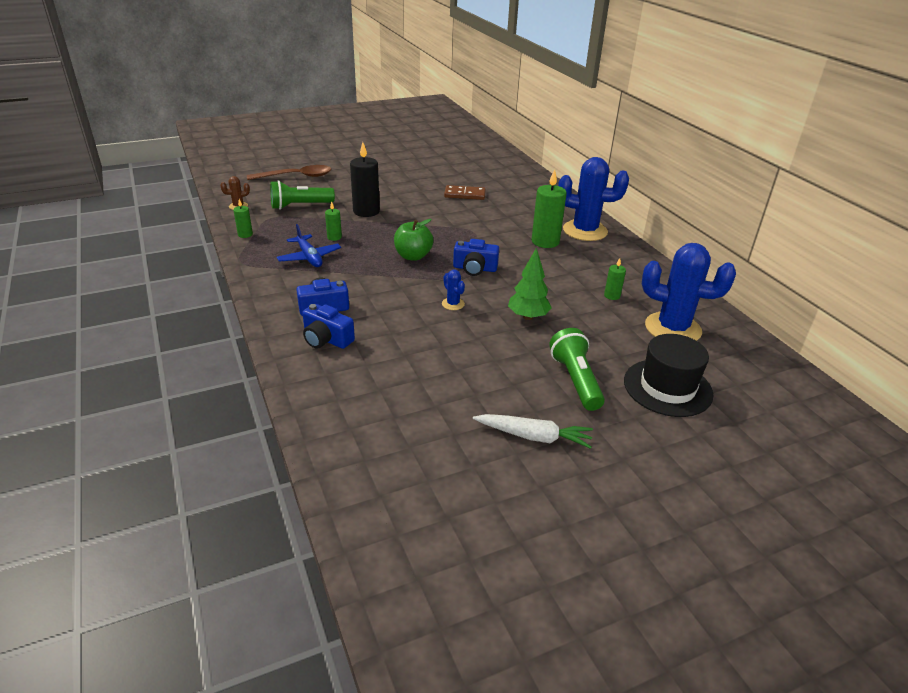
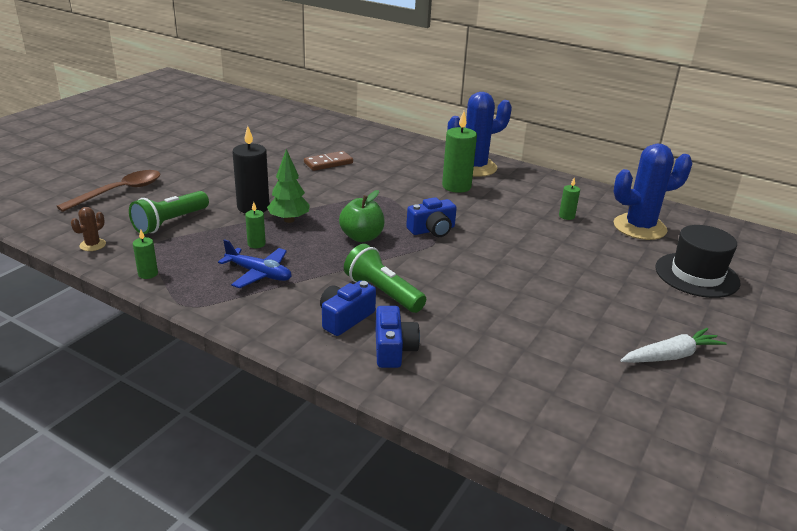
camera: 35 degrees left, 5 degrees down
blue camera [302,303,355,349] -> blue camera turned 90 degrees counterclockwise [376,306,420,368]
blue cactus [442,270,465,310] -> none
green tree [508,248,552,320] -> green tree moved to [267,149,310,223]
green flashlight [549,328,605,411] -> green flashlight moved to [344,244,426,313]

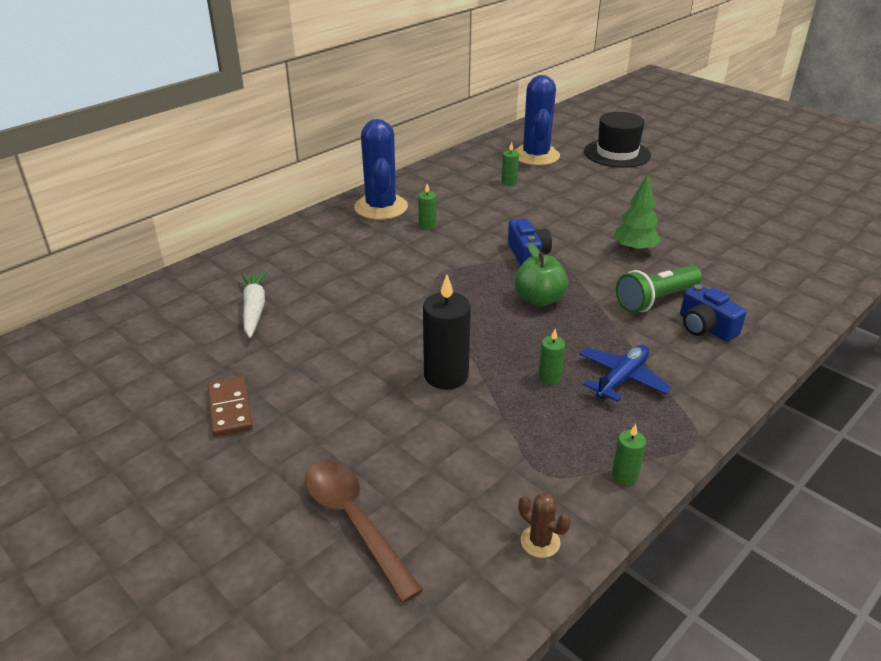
camera: 75 degrees left, 5 degrees up
green flashlight [129,191,209,234] -> none
green tree [267,149,310,223] -> green tree moved to [613,174,661,253]
brown domino [304,151,353,171] -> brown domino moved to [207,376,253,437]
blue camera [376,306,420,368] -> none
green candle [442,111,477,193] -> green candle [418,184,436,230], size x0.51
white carrot [620,328,727,363] -> white carrot moved to [241,271,267,338]

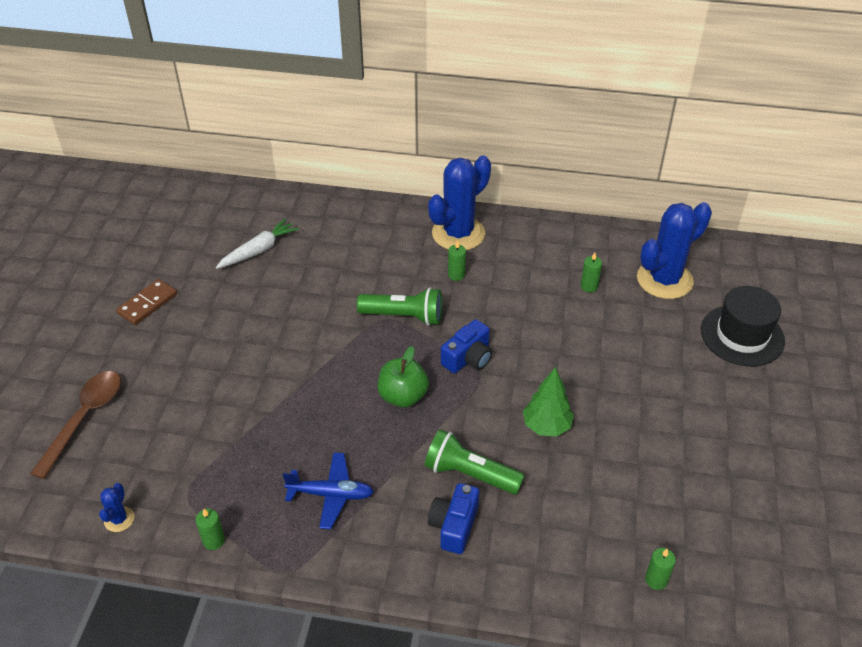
camera: 55 degrees right, 10 degrees up
black candle [423,275,471,390] -> none
brown cactus [519,493,571,558] -> blue cactus [99,483,134,532]
green candle [538,329,565,385] -> green candle moved to [645,548,676,590]
none -> green flashlight [357,287,442,326]

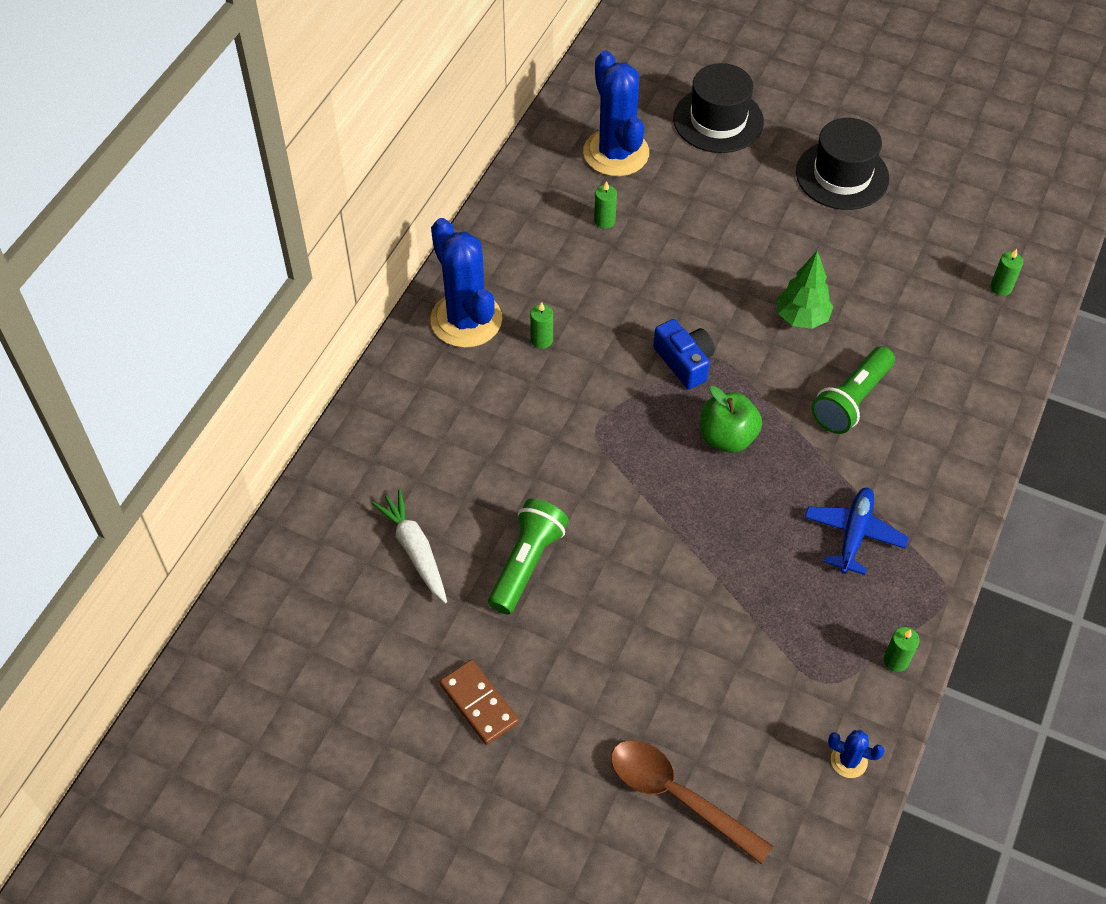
camera: 75 degrees left, 10 degrees up
green flashlight [357,287,442,326] -> green flashlight moved to [488,499,569,614]
blue camera [428,483,479,554] -> none
none -> black hat [796,118,889,210]

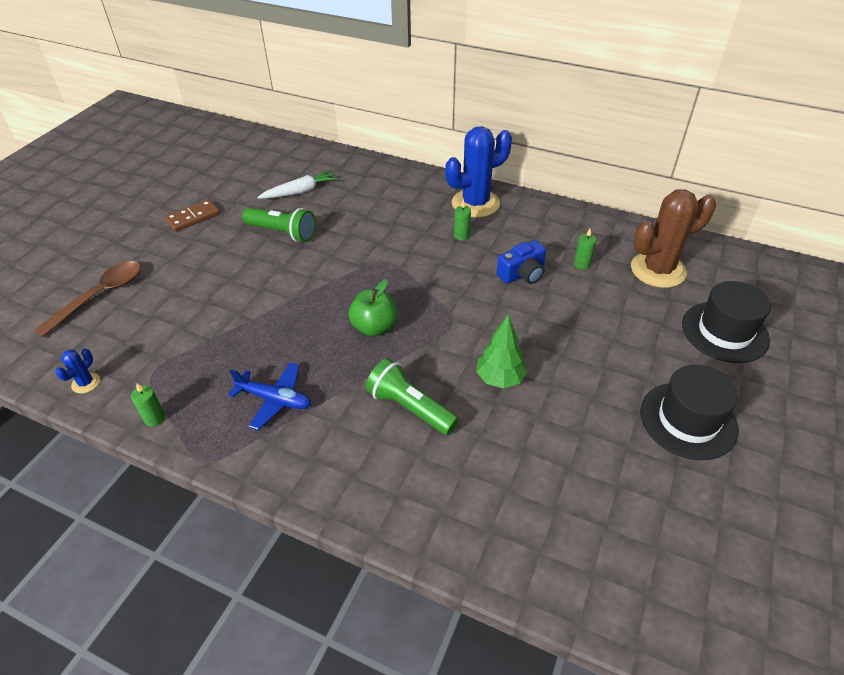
camera: 90 degrees right, 10 degrees down
blue cactus [583,50,649,176] -> brown cactus [631,189,716,288]
blue camera [653,319,715,389] -> blue camera moved to [497,240,546,284]
green candle [990,249,1023,296] -> none

